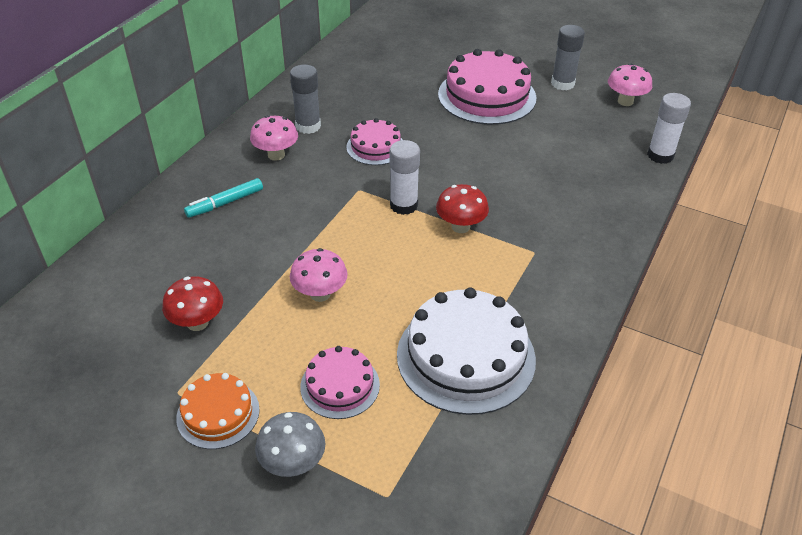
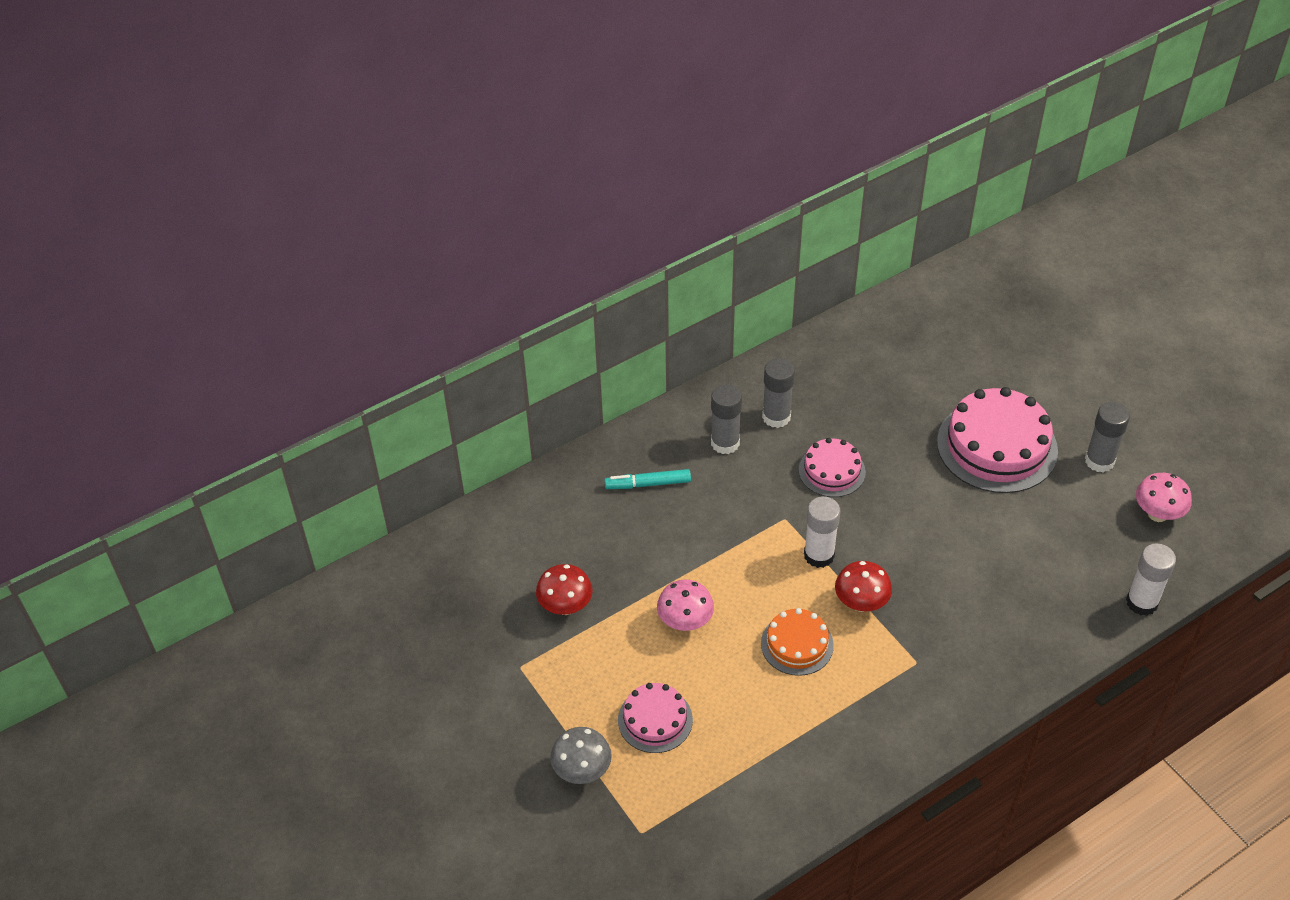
camera: 30 degrees right, 5 degrees up
orange cake [176,373,260,449] -> orange cake moved to [761,608,834,676]
pink mushroom [250,115,298,161] -> grey glue stick [711,384,742,454]
white cake [397,288,536,415] -> none

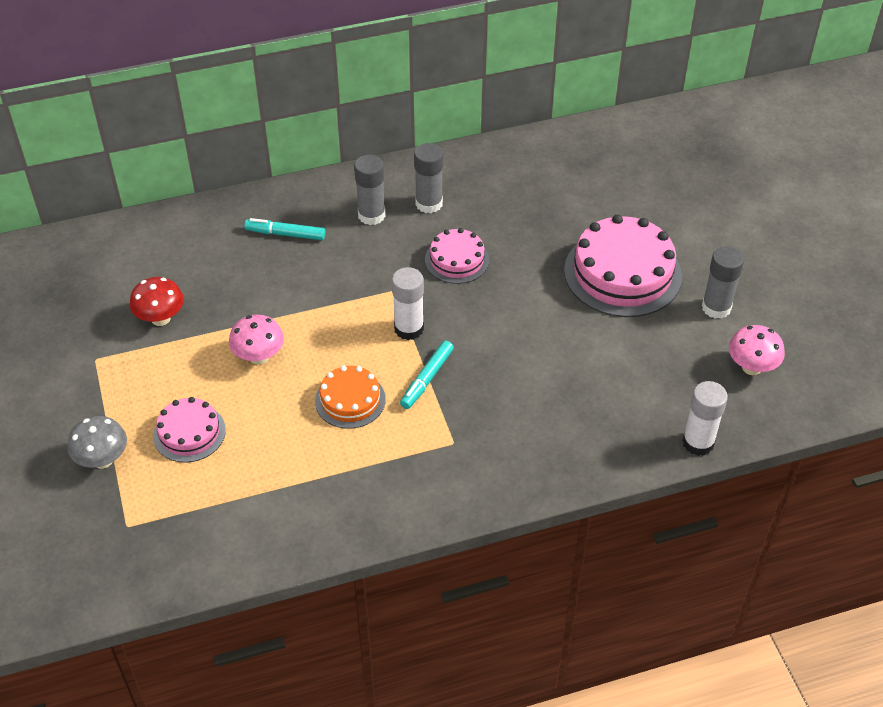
camera: 15 degrees right, 0 degrees up
red mushroom [835,561,892,612] -> turquoise marker [400,341,454,409]

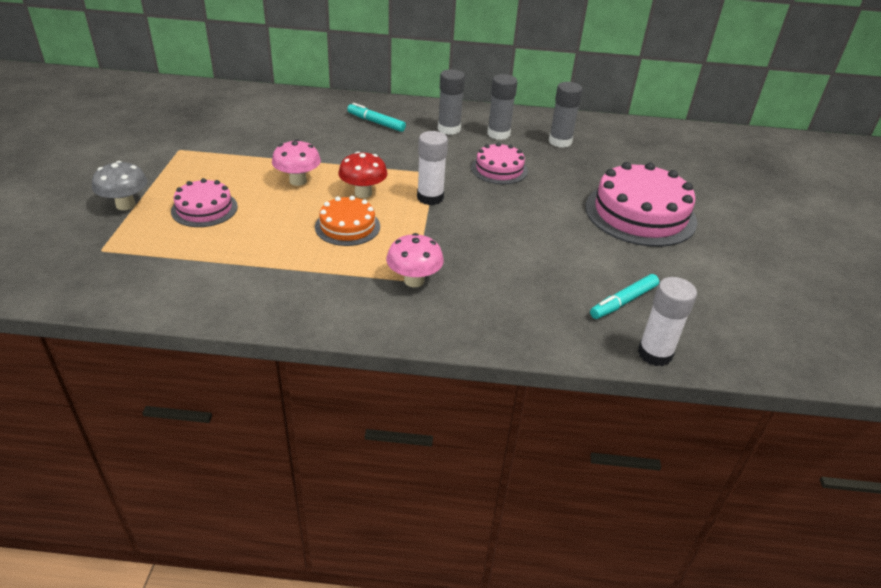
camera: 20 degrees right, 10 degrees down
red mushroom [130,277,184,326] -> red mushroom moved to [338,151,387,198]
turquoise marker [400,341,454,409] -> turquoise marker moved to [590,274,659,319]
grey glue stick [702,246,744,319] -> grey glue stick moved to [549,82,583,148]
pink mushroom [729,325,785,375] -> pink mushroom moved to [386,233,444,287]

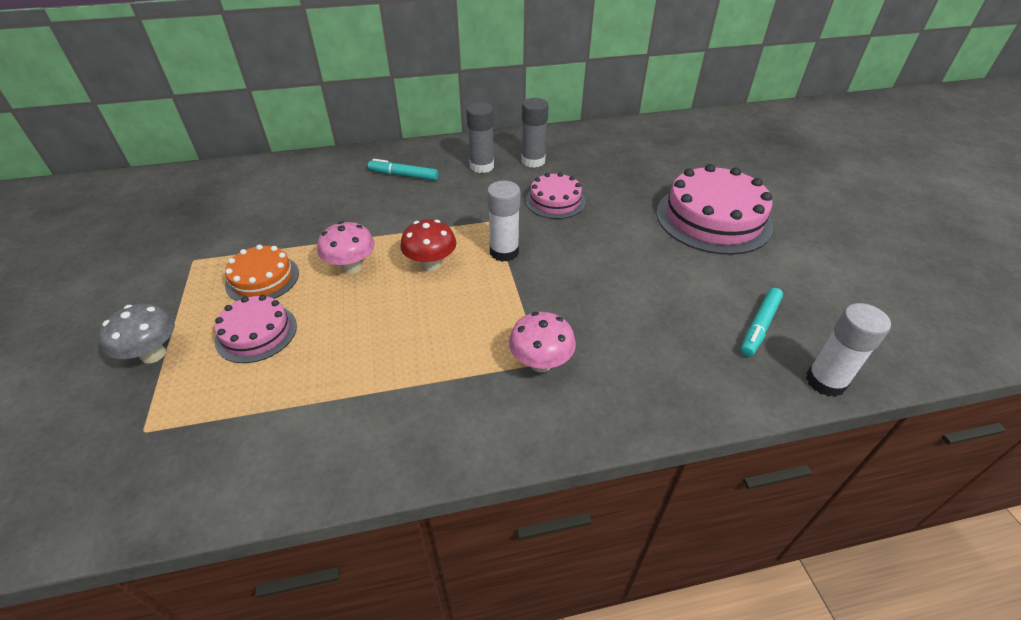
camera: 15 degrees left, 5 degrees up
orange cake [315,196,380,246] -> orange cake moved to [225,244,299,301]
grey glue stick [549,82,583,148] -> none

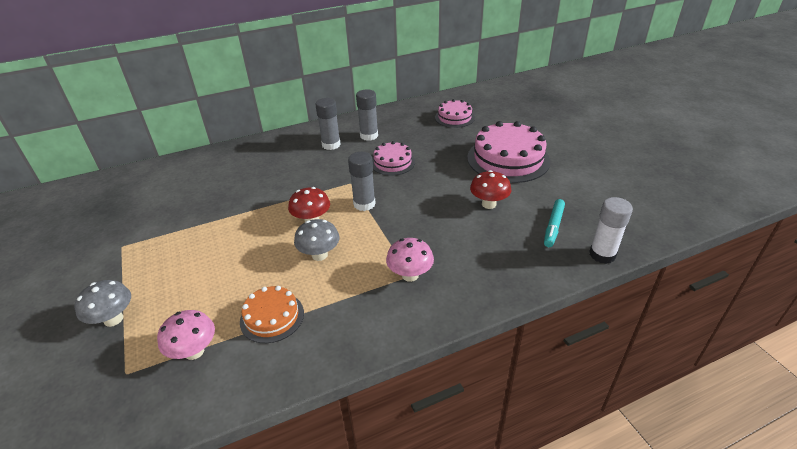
camera: 10 degrees left, 5 degrees down
pink cake [215,295,297,363] -> pink cake moved to [435,99,475,128]
orange cake [225,244,299,301] -> orange cake moved to [240,286,304,343]
pink mushroom [317,221,375,274] -> pink mushroom moved to [157,310,215,360]
turquoise marker [368,159,438,181] -> none
white glue stick [487,181,520,262] -> grey glue stick [348,152,376,211]
none -> grey mushroom [294,219,340,261]
none -> red mushroom [470,170,511,209]

